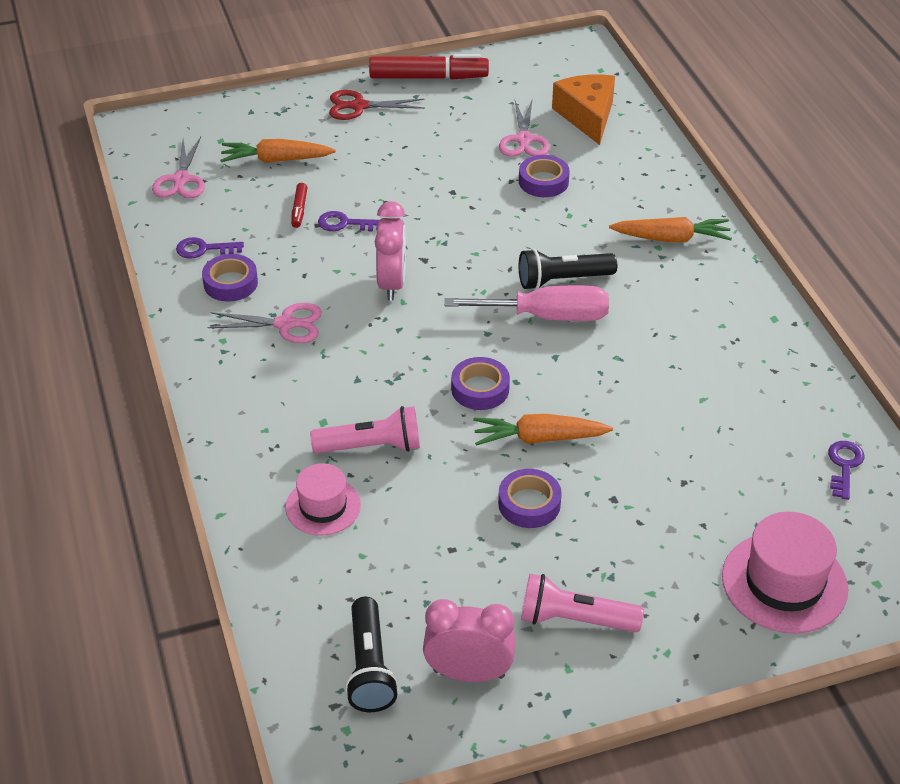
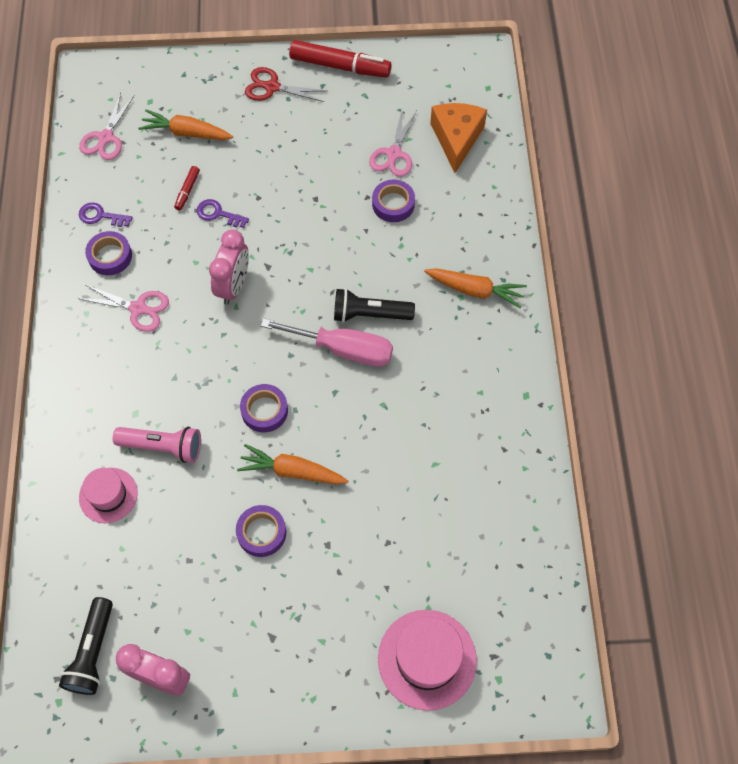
camera: 15 degrees right, 20 degrees up
pink flashlight [521,574,644,632] -> none
purple key [828,441,864,500] -> none

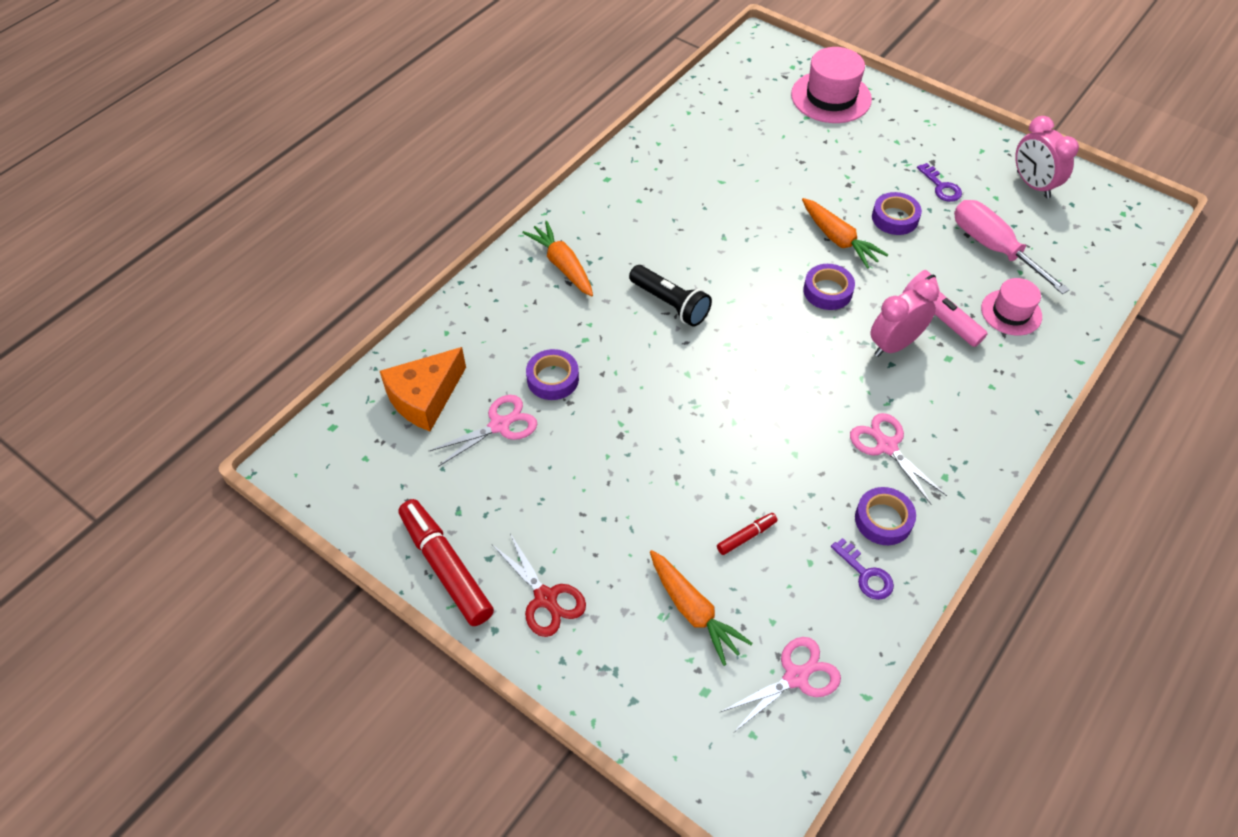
camera: 140 degrees left, 10 degrees down
black flashlight [59,597,113,695] -> none
purple key [197,199,249,228] -> purple key moved to [917,163,962,202]
pink clock [209,230,249,305] -> pink clock moved to [870,279,939,357]
pink screwdriver [261,318,393,367] -> pink screwdriver moved to [954,200,1070,294]

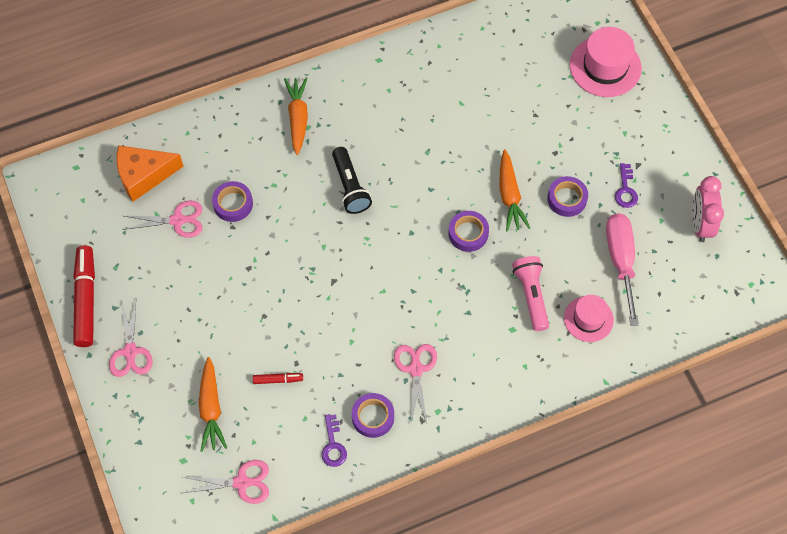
camera: 30 degrees right, 10 degrees up
red scissors [493,533,586,637] -> pink scissors [109,300,153,377]
pink clock [870,279,939,357] -> none

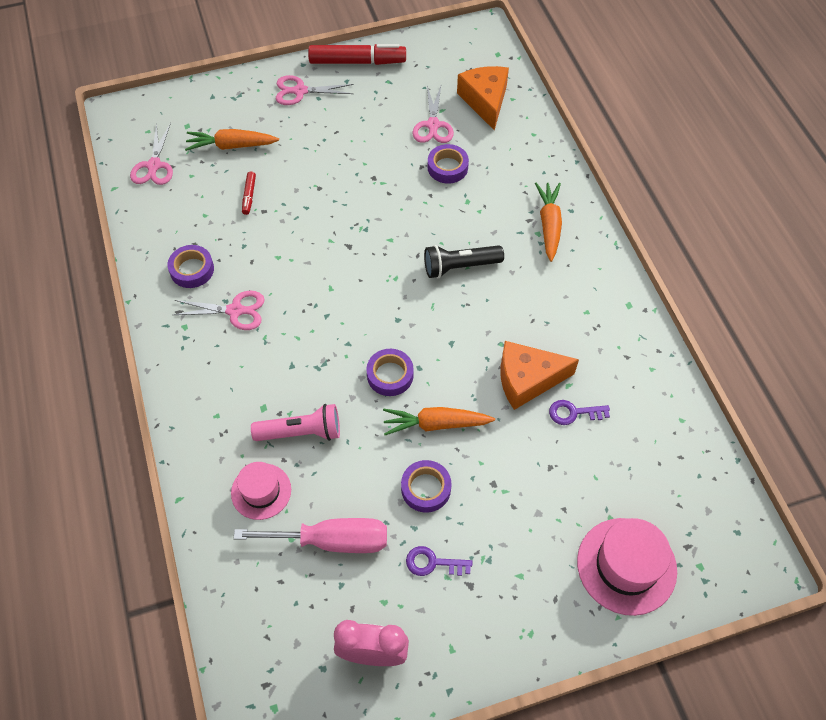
camera: 95 degrees right, 5 degrees down
orange carrot [284,77,308,155] -> orange carrot turned 90 degrees counterclockwise [535,182,562,262]
purple key [321,414,347,467] -> purple key moved to [549,400,610,425]
none -> orange cheese [500,341,579,410]

